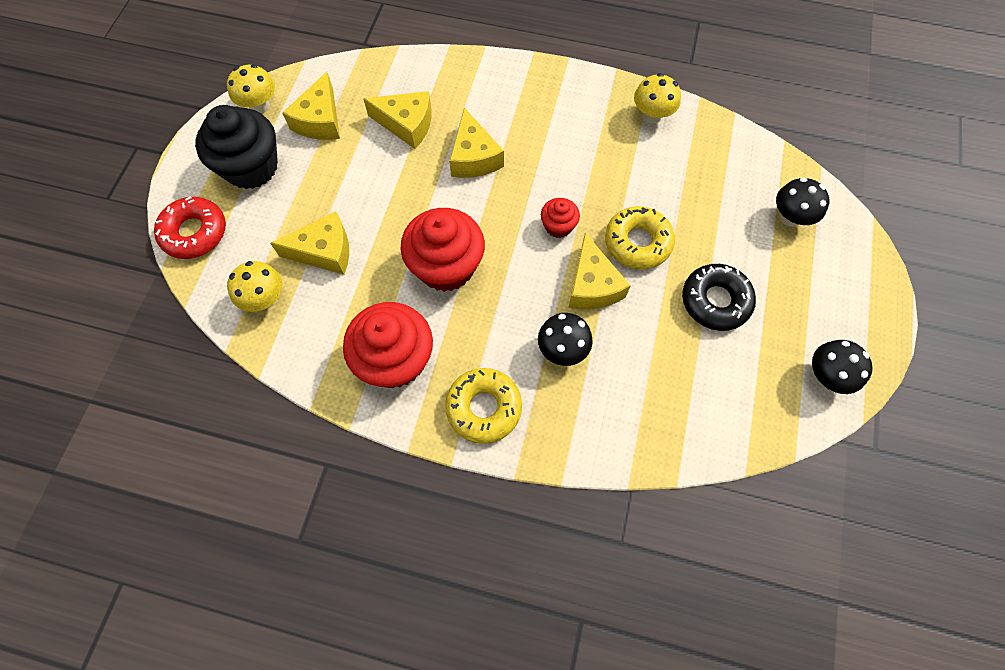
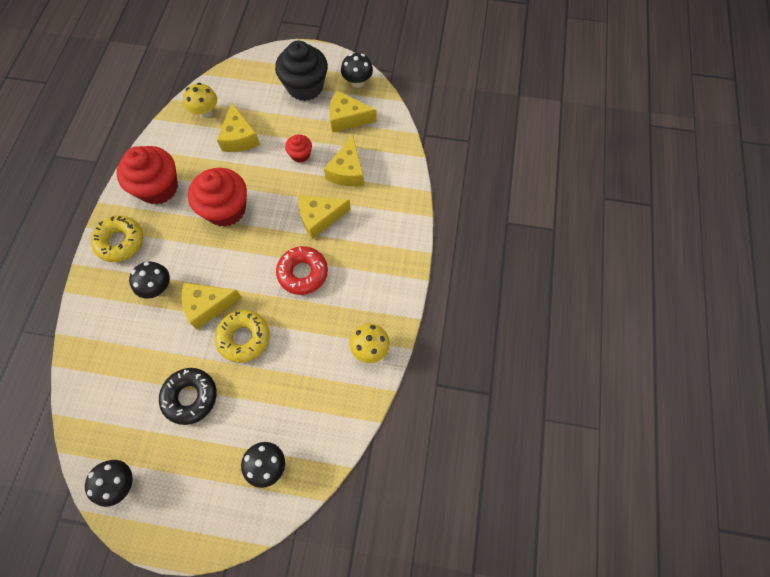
camera: 85 degrees right, 0 degrees up
red donut [154,196,226,259] -> red donut moved to [276,246,328,295]
yellow mushroom [227,64,275,113] -> black mushroom [341,53,373,88]
red cupcake [541,198,580,238] -> red cupcake moved to [285,135,312,163]

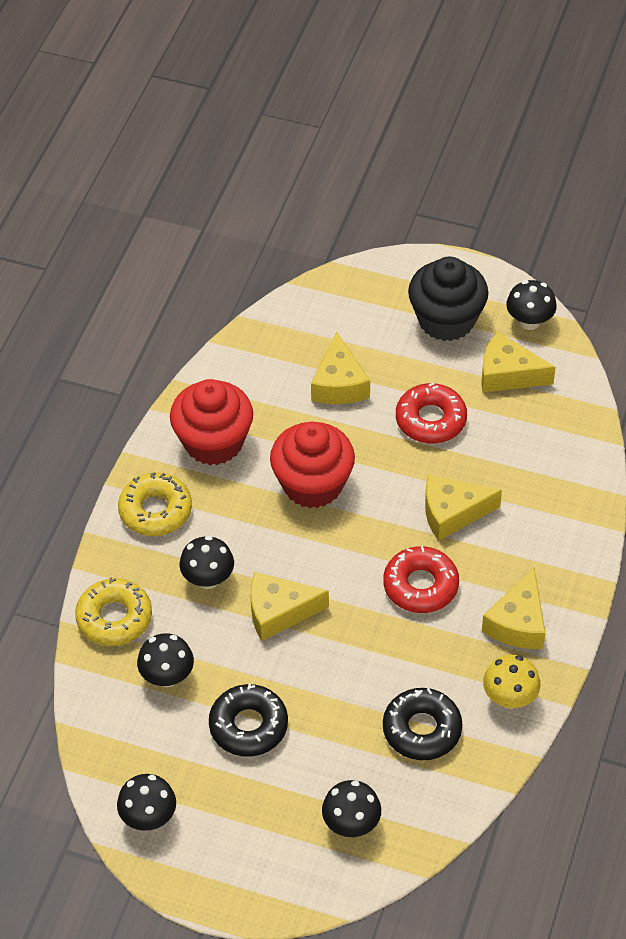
camera: 10 degrees right, 15 degrees down
yellow mushroom [183,83,217,118] -> none
yellow donut [215,310,270,363] -> yellow donut moved to [75,577,152,646]
red cupcake [285,135,312,163] -> red donut [396,382,467,443]
yellow cheese [324,135,364,186] -> yellow cheese moved to [482,568,545,649]
none -> black mushroom [137,633,194,687]
none -> black donut [383,688,462,760]

